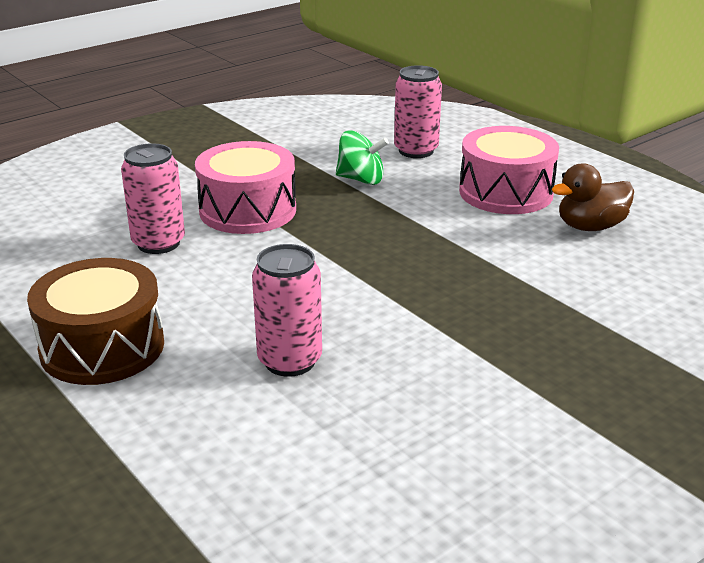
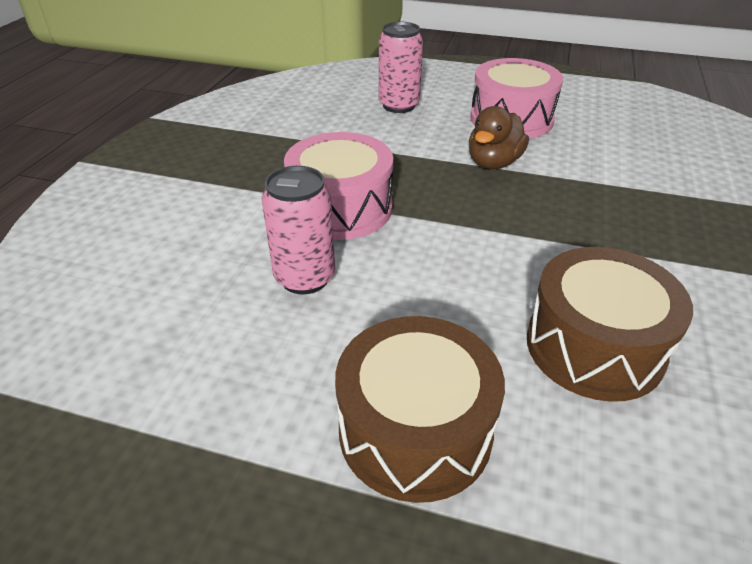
camera: 35 degrees left, 10 degrees up
pink can [252,244,322,377] -> brown drum [527,247,693,402]
green spinning top [336,130,389,185] -> none
brown duck [552,163,634,231] -> brown duck moved to [469,106,529,169]

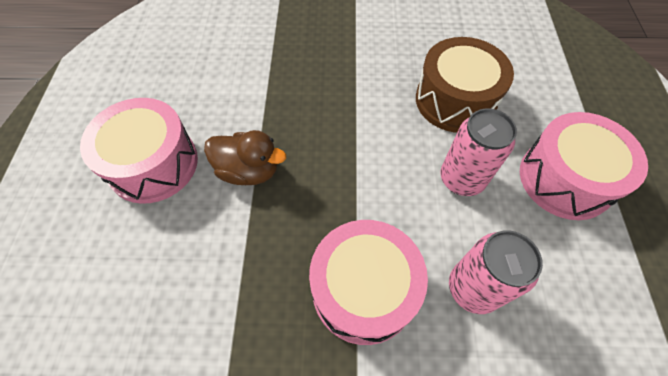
camera: 105 degrees left, 20 degrees up
brown drum [335,316,505,503] -> pink drum [520,112,648,220]
pink can [379,22,423,113] -> pink can moved to [440,108,517,196]

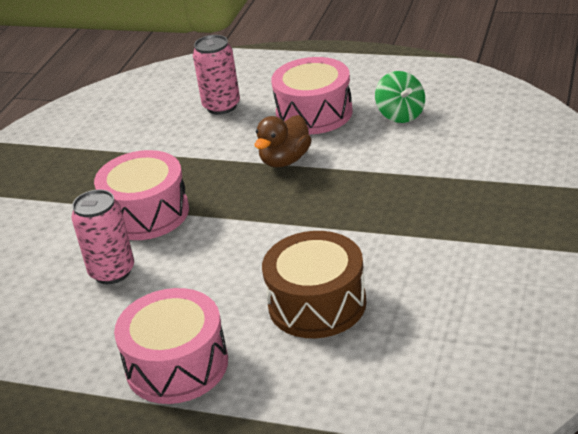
camera: 110 degrees right, 25 degrees down
pink can [440,108,517,196] -> pink can moved to [193,35,240,115]
none -> green spinning top [375,71,425,123]

